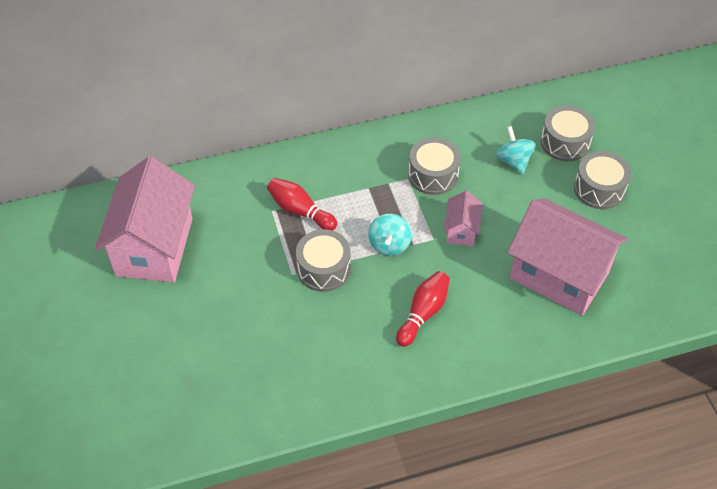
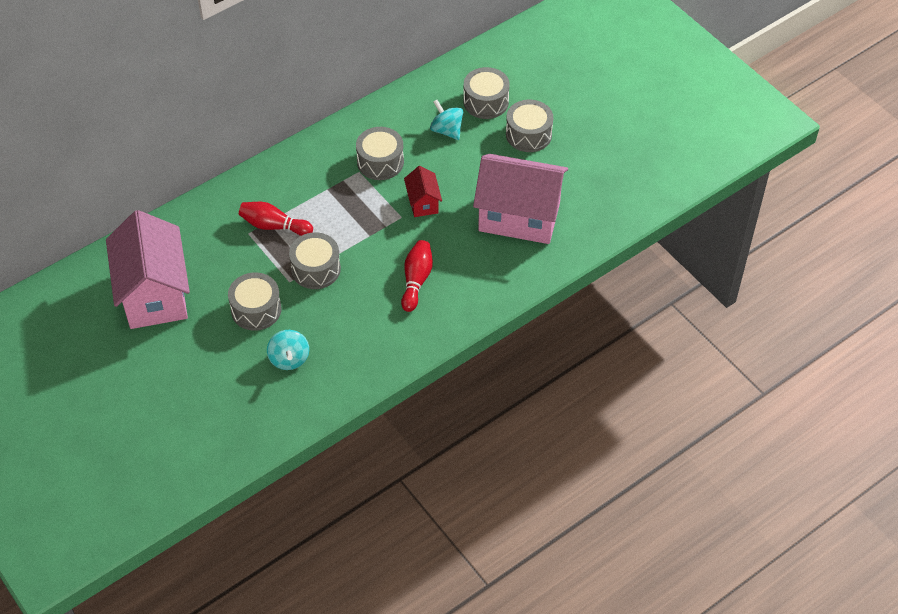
camera: 20 degrees left, 0 degrees up
turquoise spinning top [368,214,412,256] -> turquoise spinning top moved to [267,330,309,370]
pink house [444,191,483,246] -> red house [404,166,442,217]
none -> grey drum [228,272,282,331]

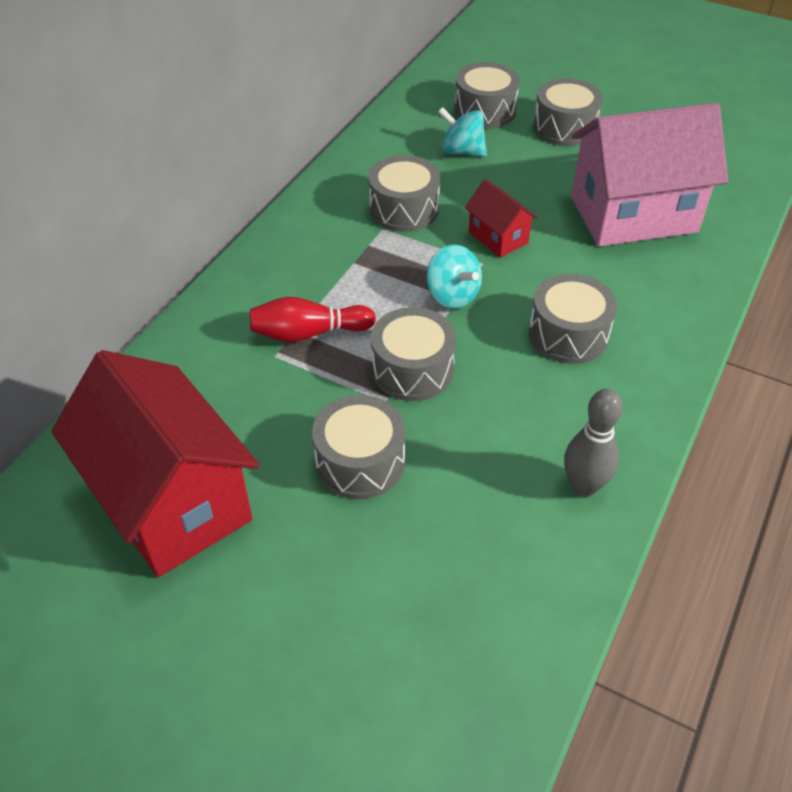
camera: 25 degrees left, 5 degrees down
pink house [106,210,190,329] -> red house [51,350,259,577]
turquoise spinning top [267,330,309,370] -> turquoise spinning top moved to [426,244,482,309]
red bowling pin [401,240,433,312] -> grey drum [529,274,617,364]
none -> grey bowling pin [564,389,623,497]

